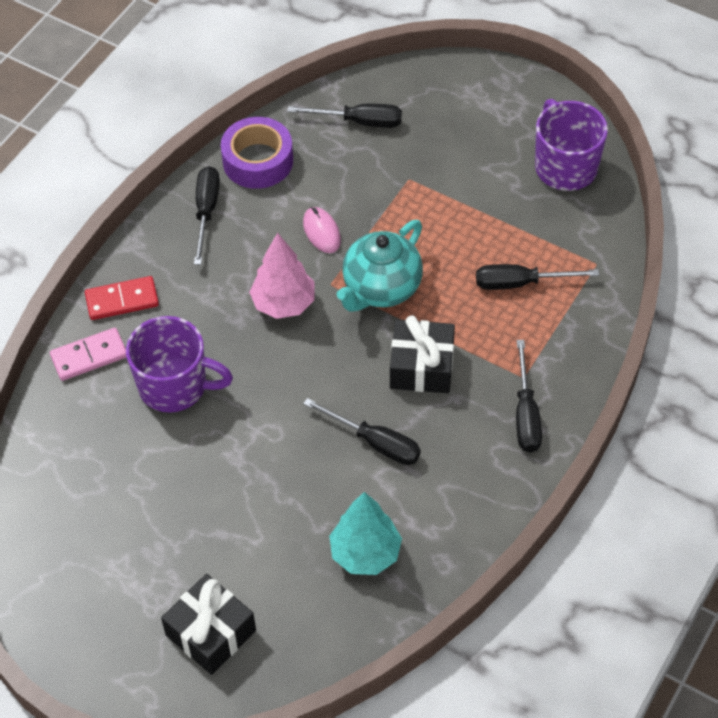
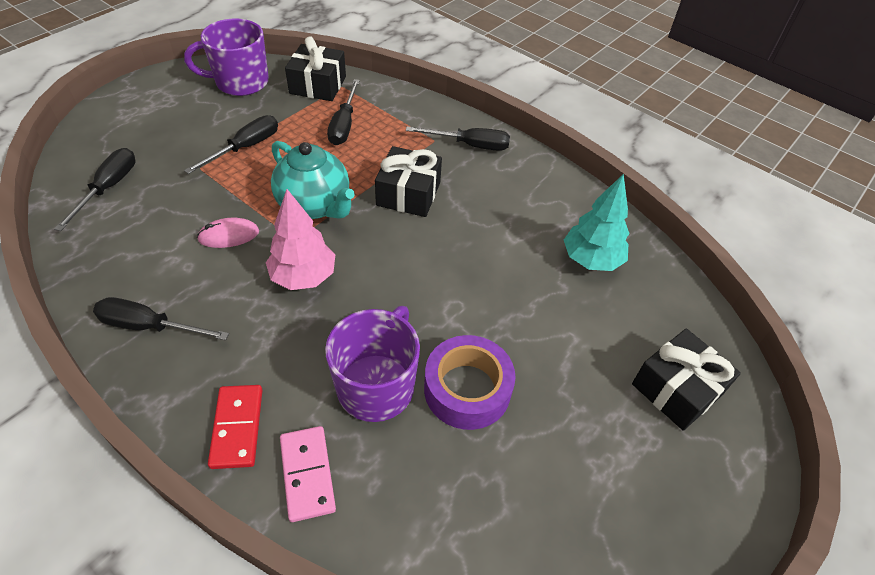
camera: 85 degrees left, 5 degrees down
purple tape [221,117,293,189] -> purple tape moved to [424,335,516,430]
black screwdriver [303,398,421,465] -> black screwdriver moved to [184,115,278,174]
none -> black gift [285,36,346,101]

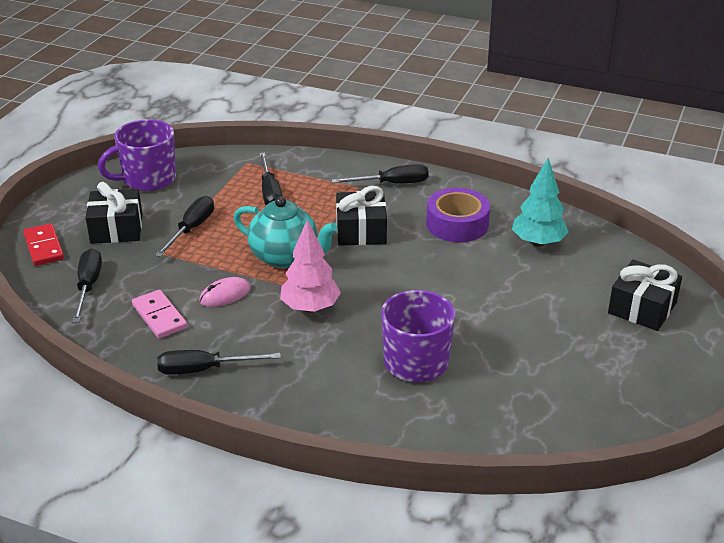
camera: 15 degrees left, 15 degrees down
red domino [208,385,262,469] -> red domino moved to [23,223,64,266]
pink domino [280,426,336,522] -> pink domino moved to [132,290,187,338]
black gift [285,36,346,101] -> black gift moved to [86,182,142,244]
purple tape [424,335,516,430] -> purple tape moved to [426,188,490,242]

